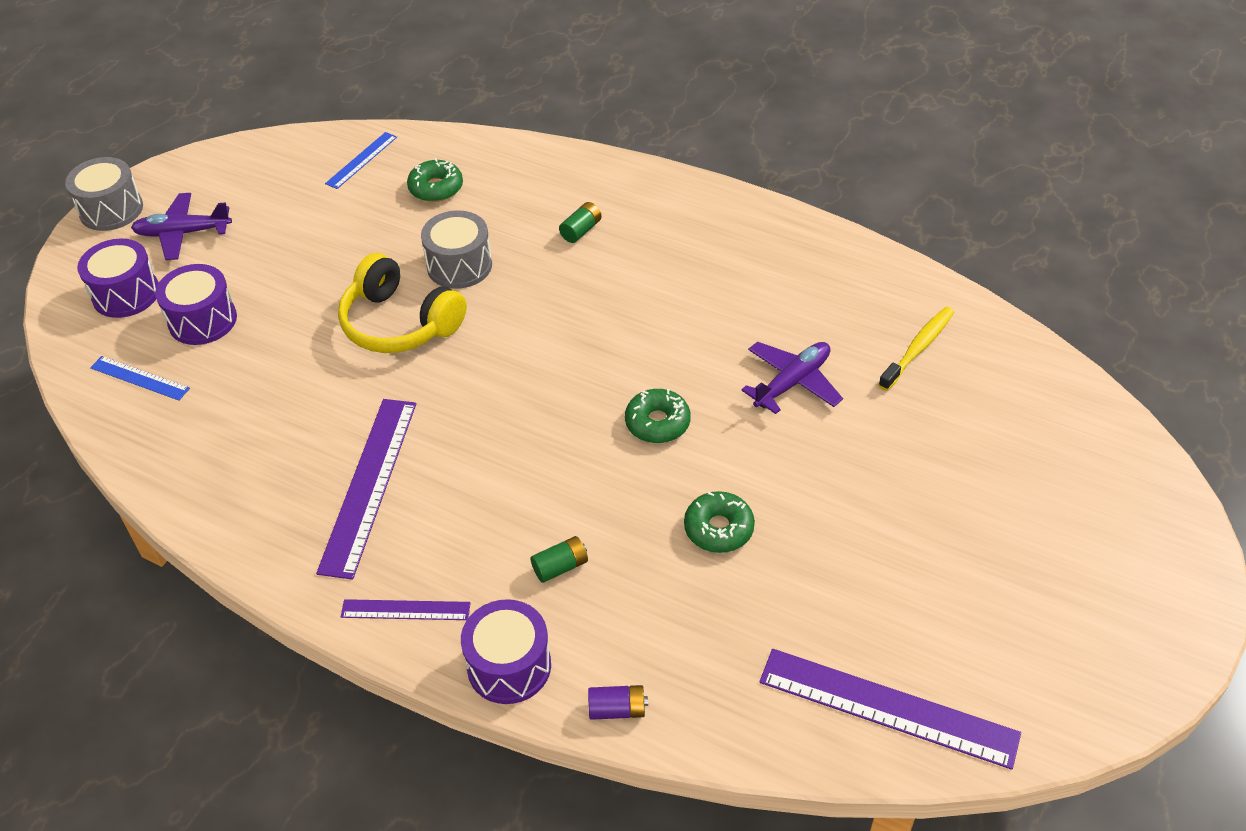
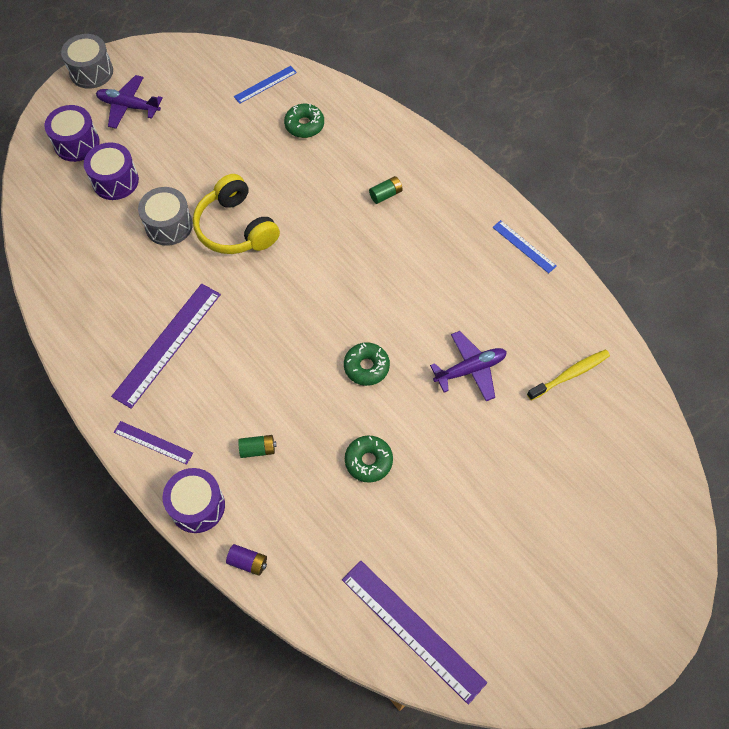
camera: 20 degrees right, 15 degrees up
blue ruler [90,356,190,401] -> blue ruler moved to [492,220,557,273]
grey drum [421,210,492,289] -> grey drum moved to [138,187,193,246]

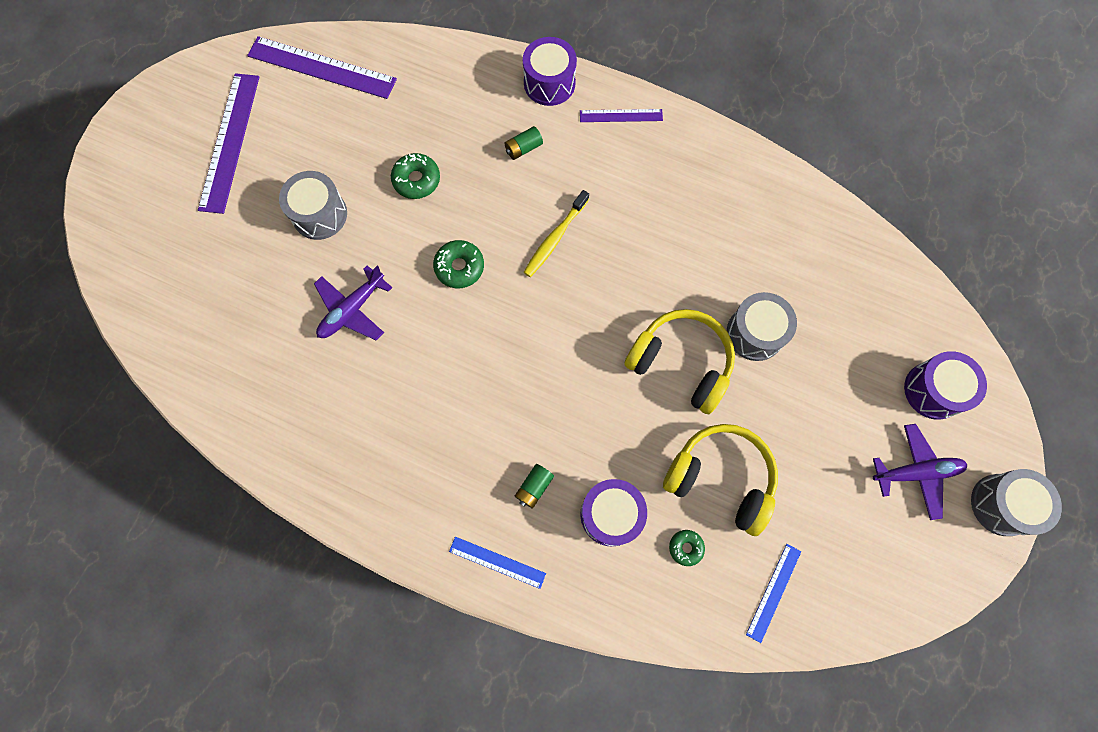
camera: 155 degrees right, 10 degrees up
purple drum [84,142,139,200] -> purple drum moved to [580,479,647,546]
purple ruler [111,284,221,409] -> purple ruler moved to [198,73,259,214]
purple battery [226,544,267,576] -> none
green donut [284,104,324,138] -> green donut [669,530,705,566], size x0.63
blue ruler [492,220,557,273] -> blue ruler moved to [449,537,546,589]
yellow toothbrush [527,350,610,401] -> yellow toothbrush moved to [523,190,589,277]
none -> grey drum [279,171,347,240]
none -> yellow headphones [663,424,778,536]

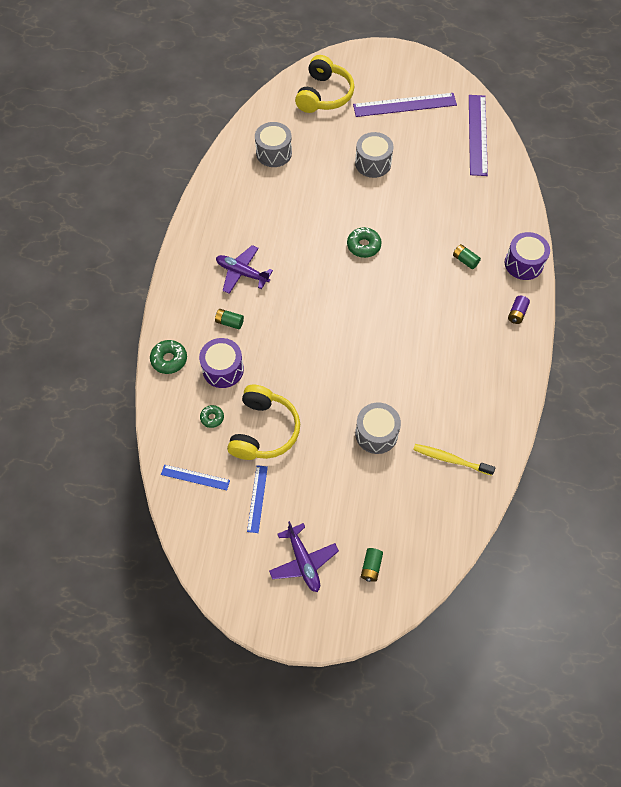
camera: 75 degrees right, 10 degrees down
purple plane [314,265,392,340] -> purple plane moved to [216,245,273,294]
green donut [391,153,440,199] -> green donut moved to [150,340,187,374]
blue ruler [449,537,546,589] -> blue ruler moved to [247,465,268,533]
yellow toothbrush [523,190,589,277] -> yellow toothbrush moved to [413,444,495,476]
purple ruler [580,109,663,122] -> purple battery [508,296,530,324]
yellow headphones [624,309,735,414] -> yellow headphones moved to [295,55,354,113]
purple drum [904,351,987,420] -> green battery [361,548,383,582]
grey drum [971,469,1062,536] -> grey drum moved to [255,122,292,167]

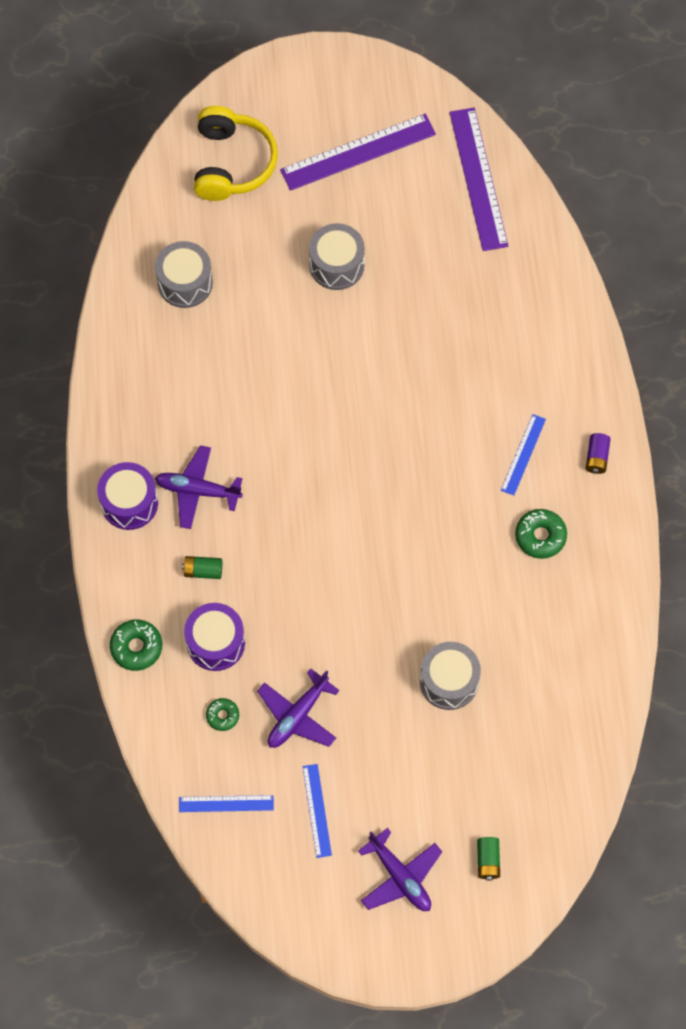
camera: 15 degrees left, 5 degrees up
yellow headphones [227,385,300,460] -> purple plane [257,669,339,748]
green donut [347,227,382,258] -> green donut moved to [515,509,567,559]
yellow toothbrush [413,444,495,476] -> none
green battery [453,244,481,269] -> none
purple drum [505,232,550,280] -> purple drum moved to [97,462,158,530]
none -> blue ruler [501,414,546,496]

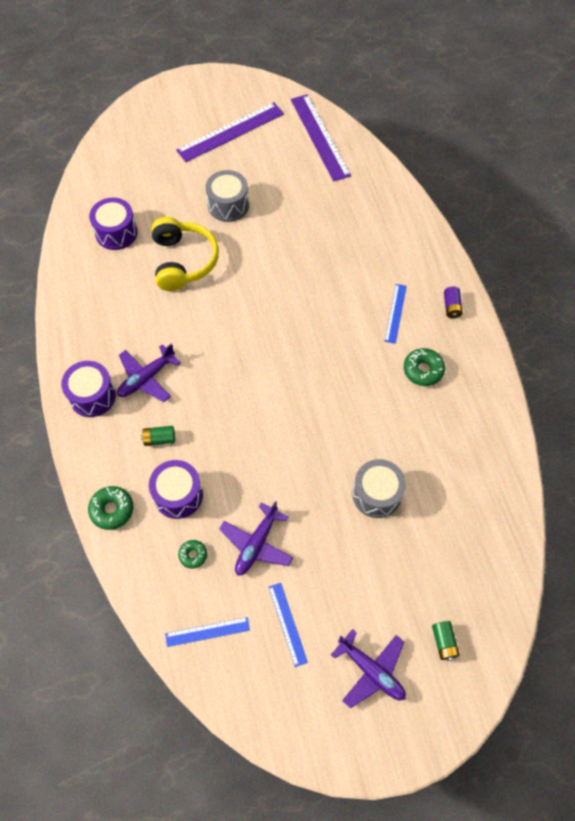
camera: 10 degrees left, 5 degrees down
grey drum [155,241,213,308] -> purple drum [89,198,138,250]
purple plane [155,445,243,529] -> purple plane turned 45 degrees counterclockwise [117,343,181,402]
yellow headphones [194,106,278,201] -> yellow headphones moved to [151,217,219,291]

